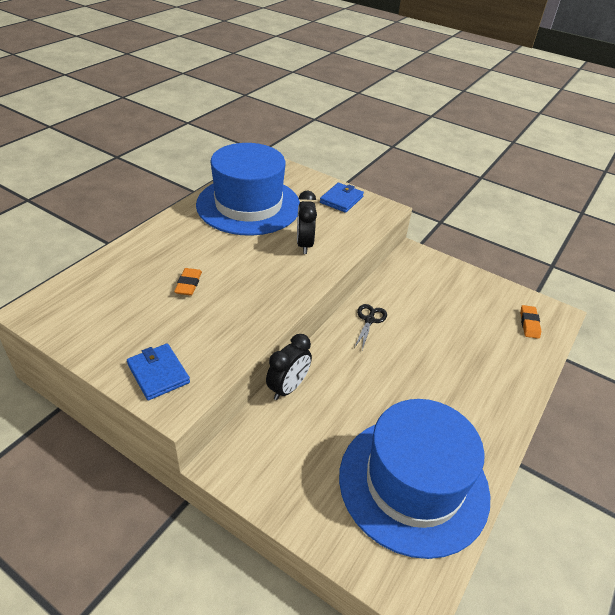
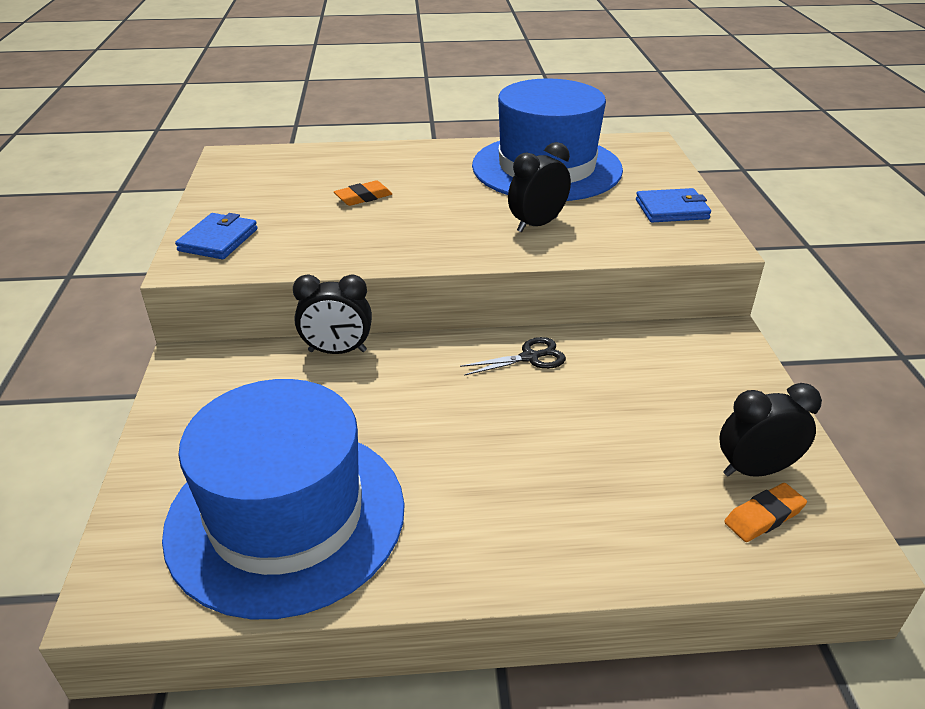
camera: 55 degrees right, 5 degrees down
none -> black clock [719,383,822,477]

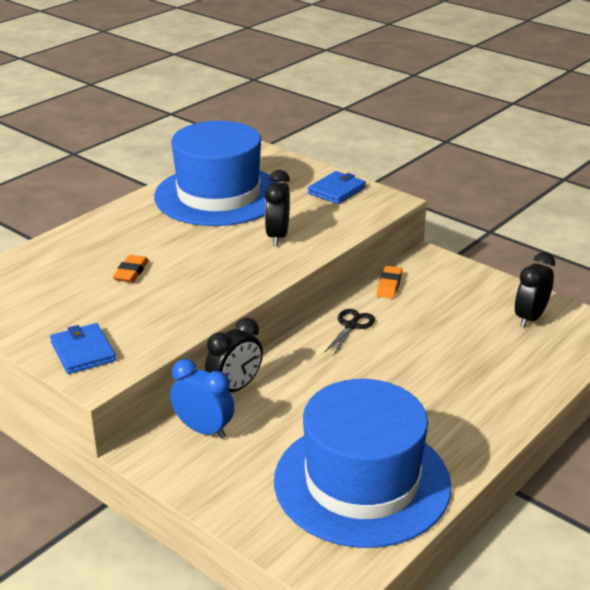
camera: 45 degrees left, 5 degrees down
orange eraser [724,483,807,542] -> orange eraser moved to [376,266,402,299]
none -> blue clock [170,359,234,439]

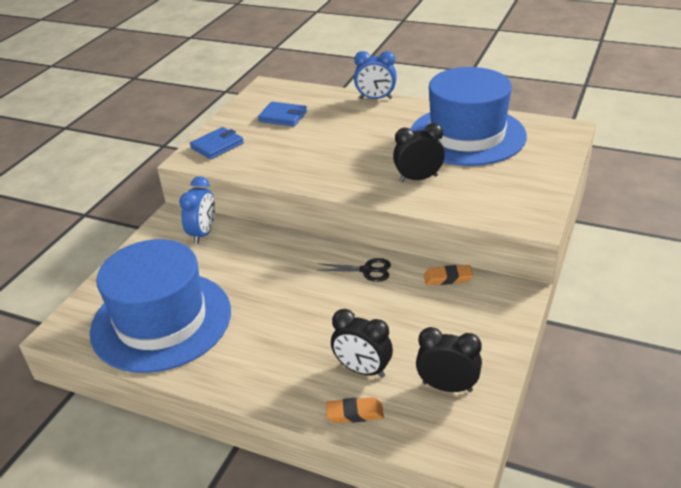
camera: 75 degrees right, 5 degrees up
orange eraser [113,255,149,283] -> orange eraser moved to [326,397,384,423]
black clock [205,318,263,392] -> black clock moved to [331,309,393,378]
blue wallet [308,171,366,204] -> blue wallet moved to [258,102,307,127]
none -> blue clock [354,51,397,99]

